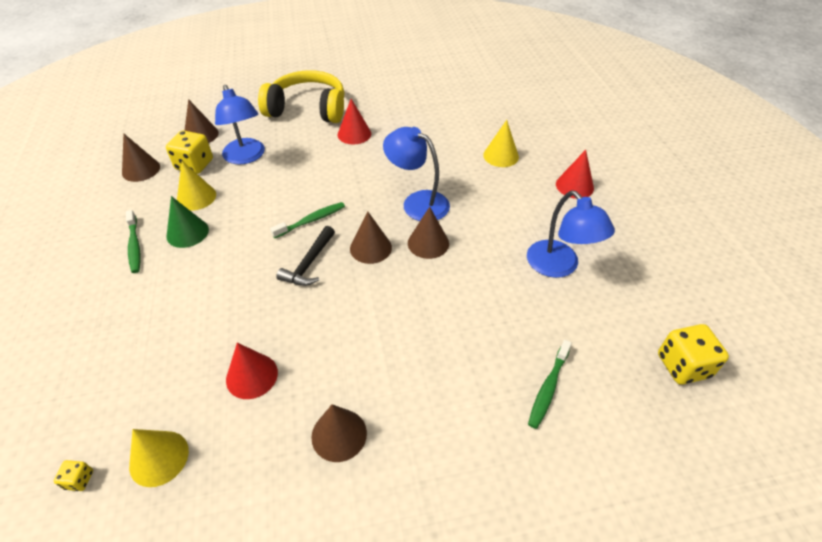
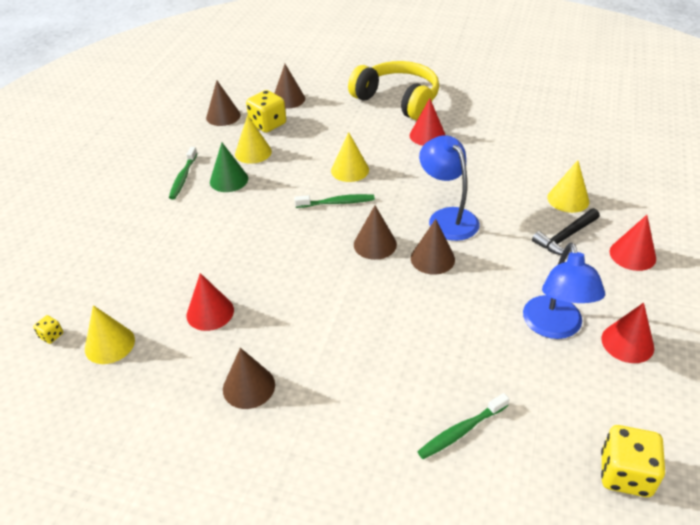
camera: 30 degrees right, 5 degrees down
blue lamp [215,85,265,165] -> none
black hammer [276,226,335,286] -> black hammer moved to [532,208,600,255]
none -> yellow cone [331,132,369,182]
none -> red cone [601,303,654,363]

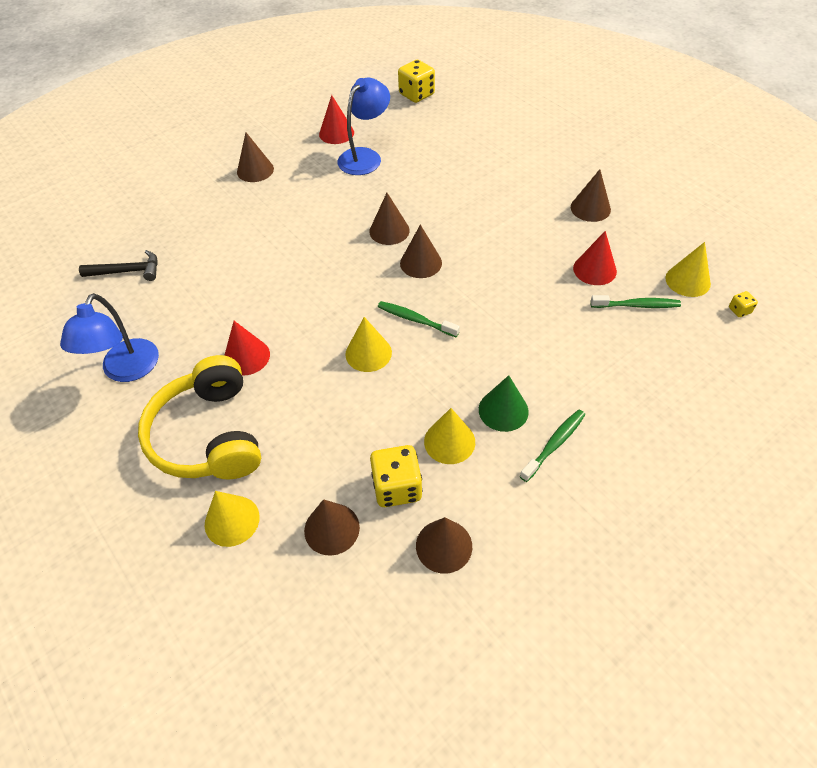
camera: 145 degrees left, 10 degrees up
green toothbrush [417,393,509,459] -> green toothbrush moved to [590,295,681,308]
blue lamp [419,135,480,241] -> blue lamp moved to [60,293,159,382]
black hammer [532,208,600,255] -> black hammer moved to [79,250,158,281]
yellow cone [547,160,589,213] -> yellow cone moved to [205,491,260,547]
red cone [610,215,656,271] -> brown cone [237,133,274,182]

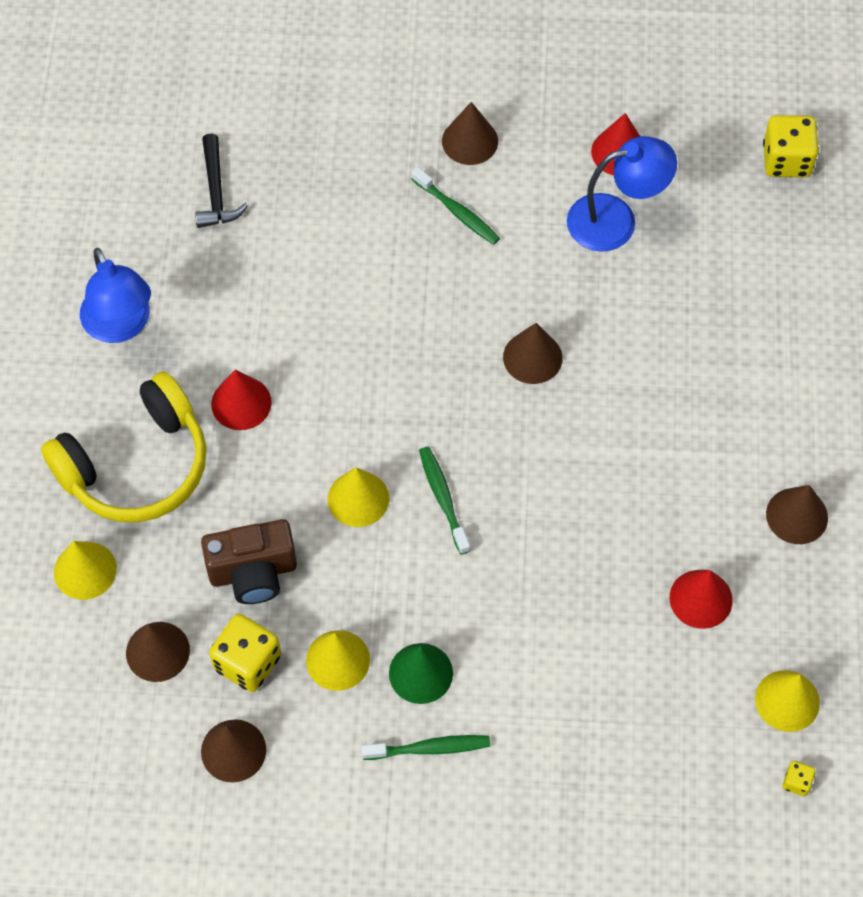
camera: 40 degrees right, 10 degrees up
blue lamp [60,293,159,382] -> blue lamp turned 75 degrees counterclockwise [80,248,151,343]
black hammer [79,250,158,281] -> black hammer turned 45 degrees clockwise [195,134,248,228]
yellow headphones [138,355,261,480] -> yellow headphones turned 150 degrees counterclockwise [41,372,206,522]
brown cone [400,224,442,278] -> none
green toothbrush [590,295,681,308] -> green toothbrush moved to [411,167,500,245]
none -> brown camera [201,519,297,604]

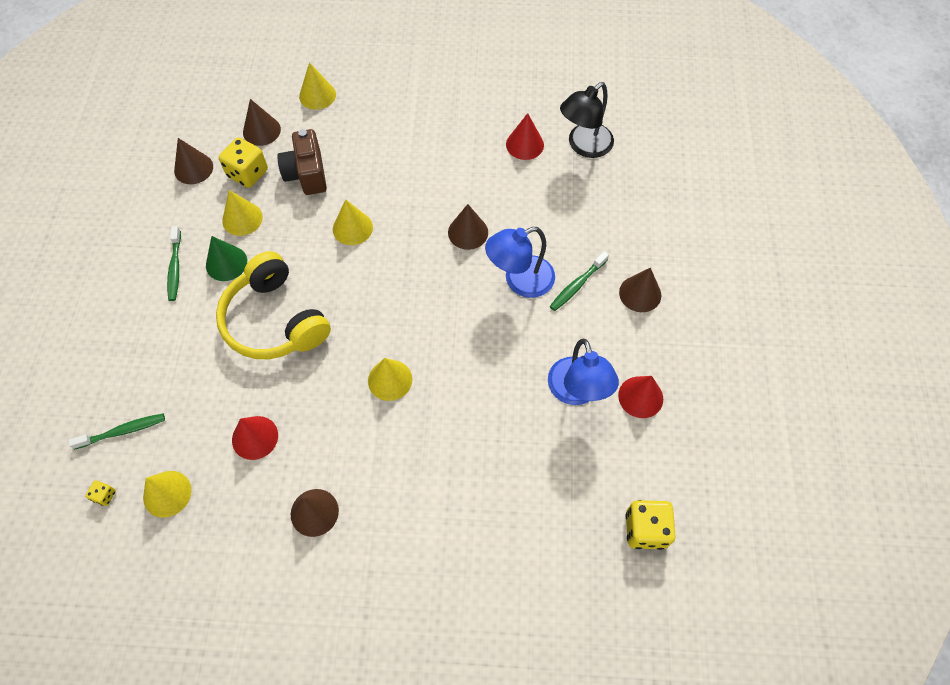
camera: 90 degrees right, 0 degrees up
yellow headphones [41,372,206,522] -> yellow headphones moved to [216,251,331,359]
blue lamp [80,248,151,343] -> blue lamp moved to [485,227,555,298]
black hammer [195,134,248,228] -> black lamp [560,82,614,158]
red cone [211,369,272,430] -> red cone moved to [506,113,544,160]
green toothbrush [419,447,470,555] -> green toothbrush moved to [68,414,165,450]
brown cone [503,323,563,384] -> brown cone moved to [448,204,488,250]
none -> yellow cone [368,358,412,401]

